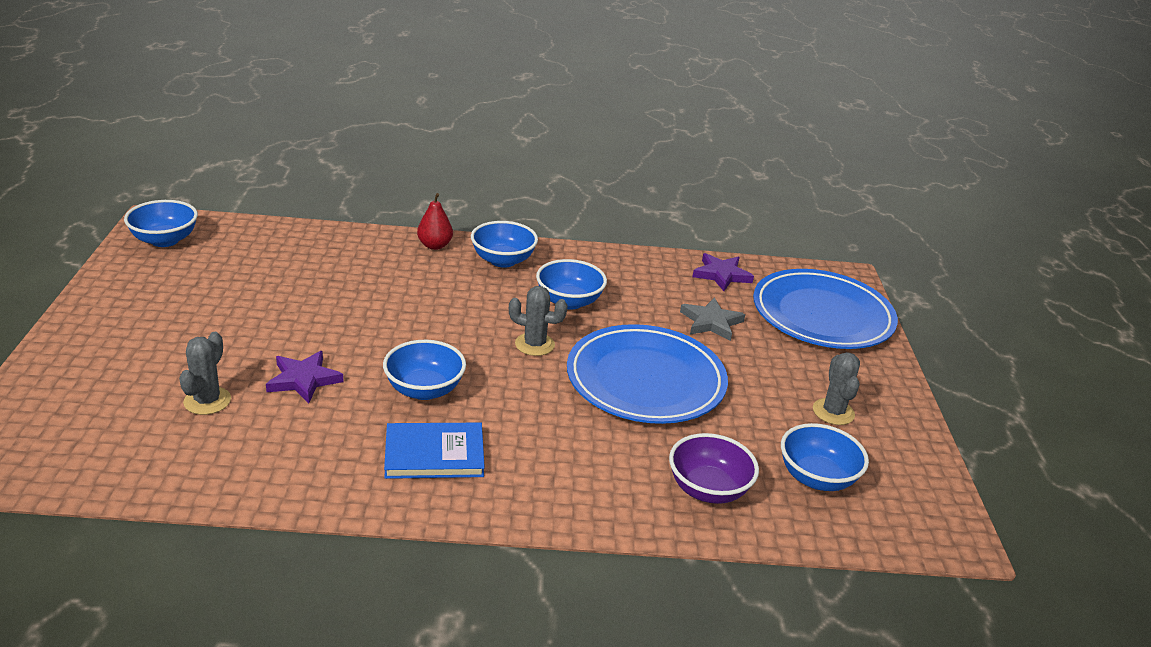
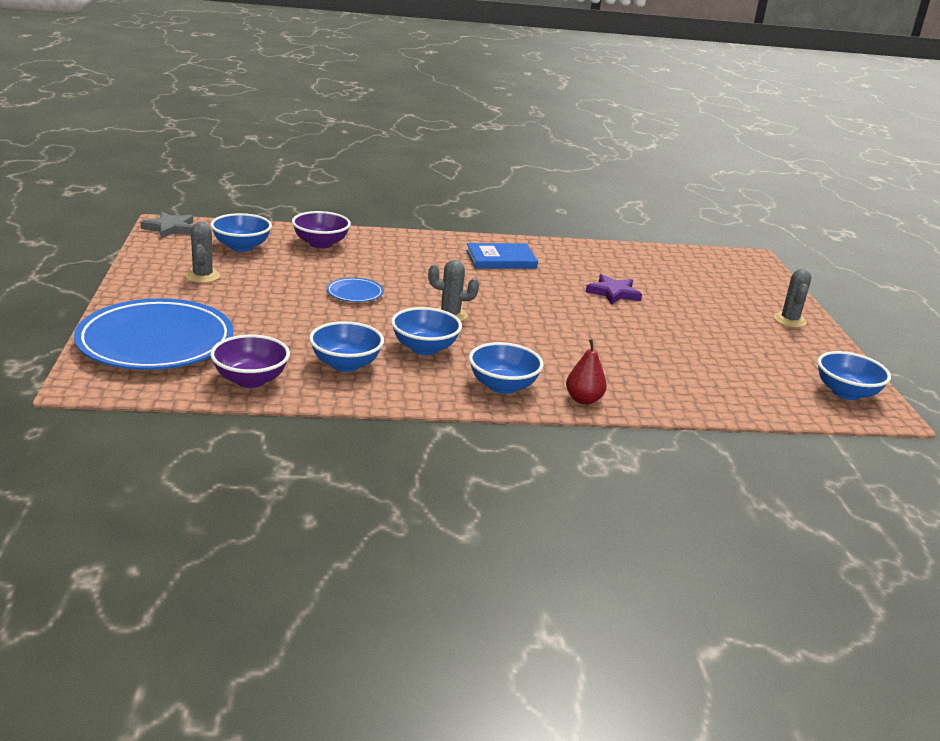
camera: 175 degrees right, 5 degrees down
grey cactus [179,332,231,415] -> grey cactus moved to [773,269,811,327]
blue bowl [383,340,466,400] -> blue bowl moved to [309,321,384,372]
blue plate [567,324,728,424] -> blue plate [327,278,384,302], size x0.43
grey star [680,297,745,341] -> grey star moved to [141,212,193,239]
purple star [692,253,754,291] -> purple bowl [210,335,290,388]

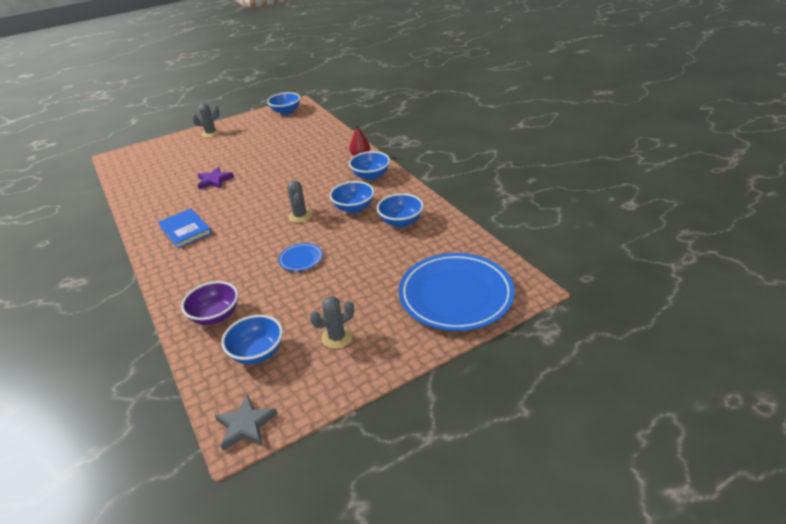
camera: 110 degrees left, 10 degrees up
purple bowl [210,335,290,388] -> none

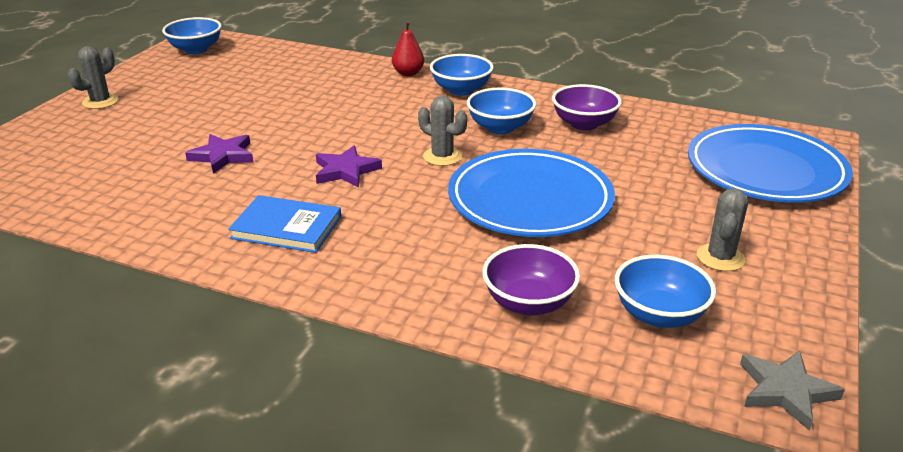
camera: 40 degrees left, 5 degrees down
blue plate [278,243,323,271] -> blue plate [448,149,615,237], size x2.33
blue bowl [377,193,424,227] -> purple bowl [552,84,622,131]
none -> purple star [316,145,382,188]

